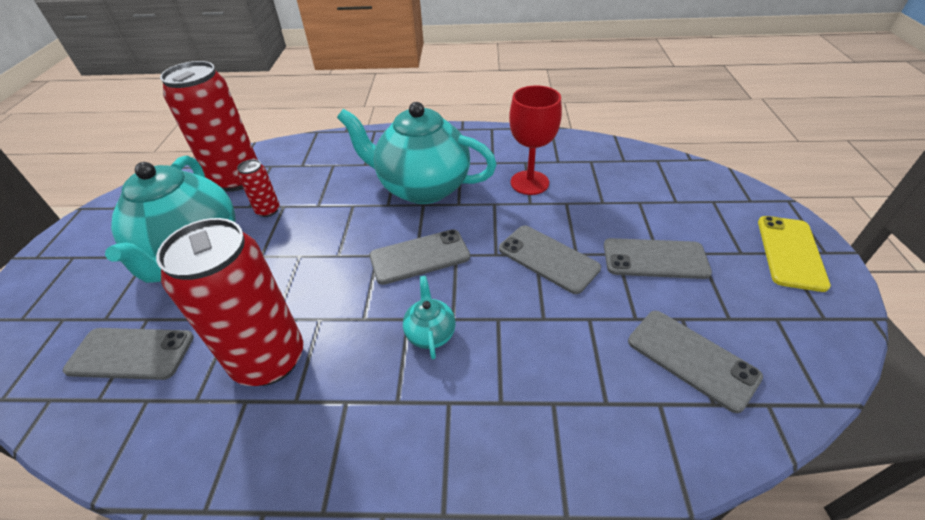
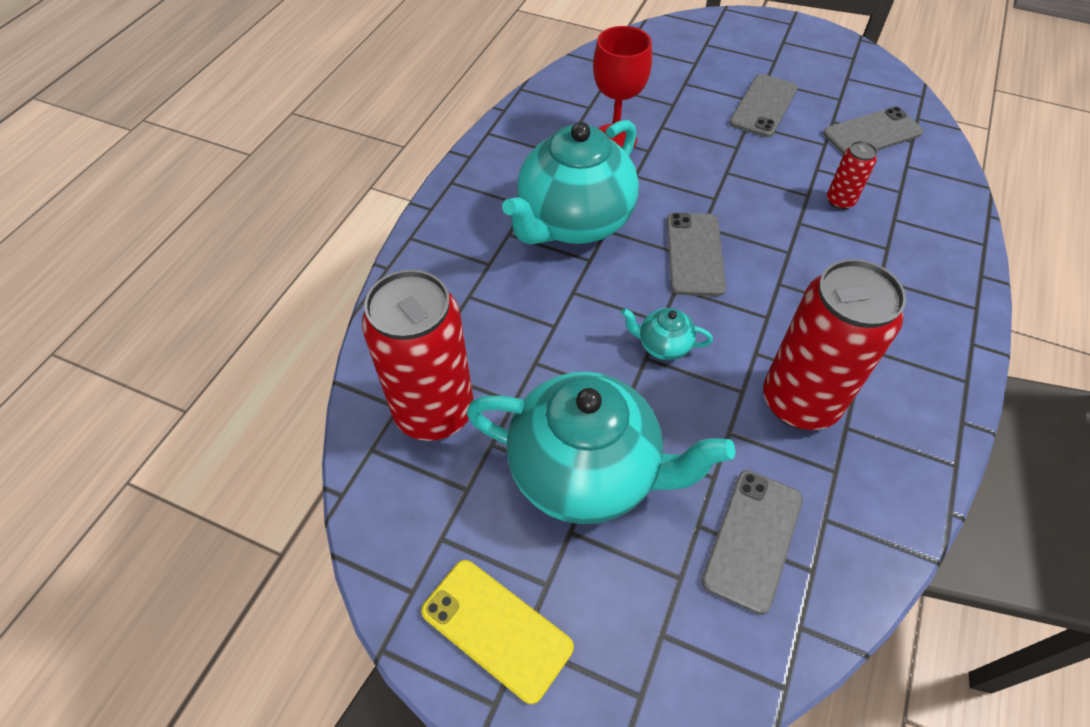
camera: 70 degrees left, 10 degrees up
red can [237,159,280,217] -> red can moved to [827,141,877,210]
turquoise teapot [403,276,456,359] -> turquoise teapot moved to [621,308,713,360]
grey phone [499,225,601,294] -> none
yellow phone [758,216,831,292] -> yellow phone moved to [421,560,574,704]

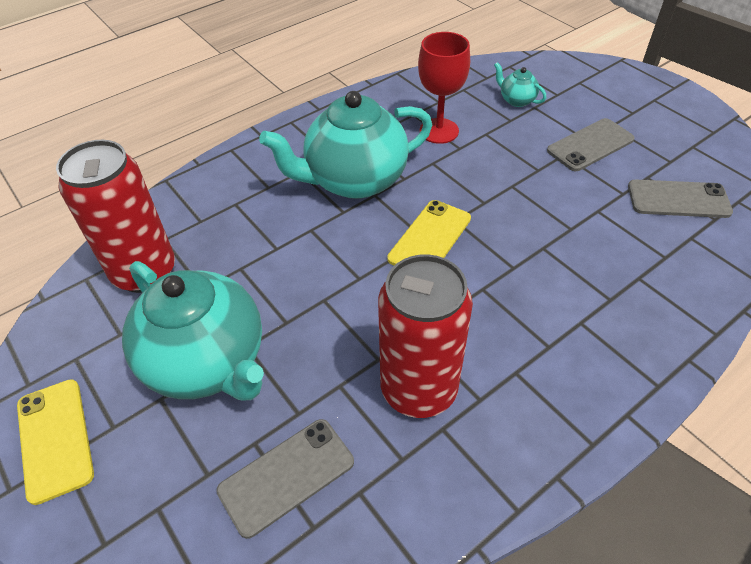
camera: 30 degrees right, 5 degrees down
turquoise teapot [621,308,713,360] -> turquoise teapot moved to [494,62,546,107]
grey phone [667,213,726,296] -> yellow phone [387,200,471,266]
red can [827,141,877,210] -> none

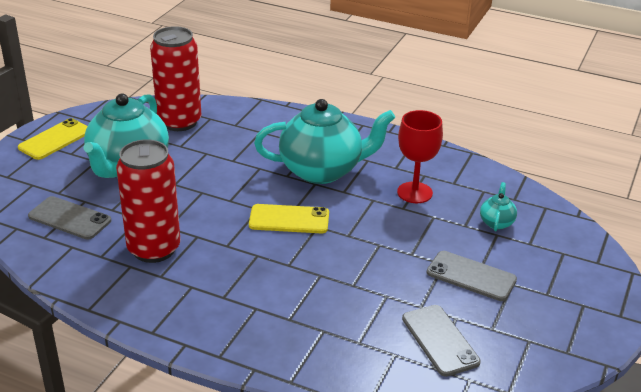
camera: 60 degrees right, 15 degrees down
turquoise teapot [259,91,432,199] -> turquoise teapot turned 135 degrees clockwise [254,99,395,184]

